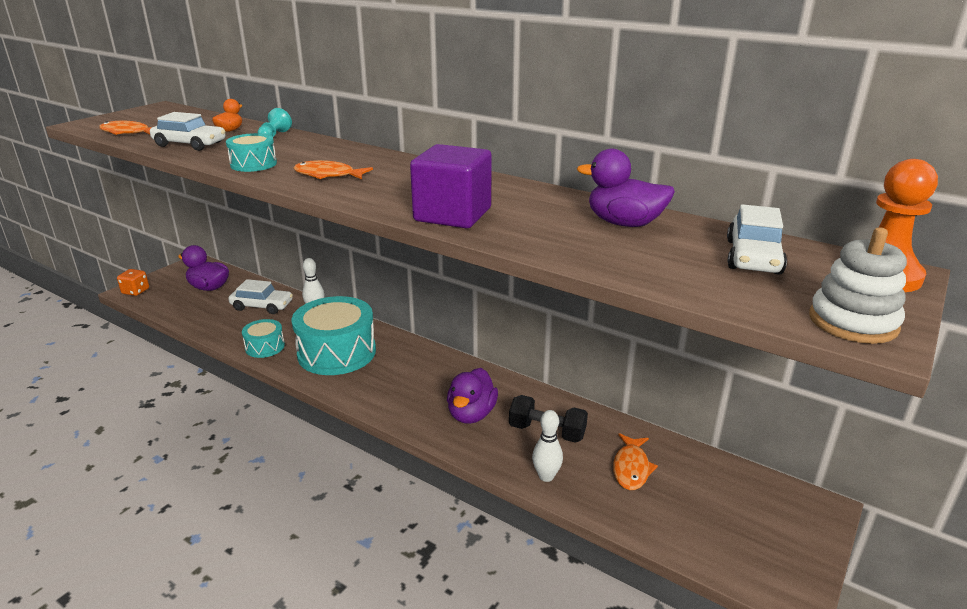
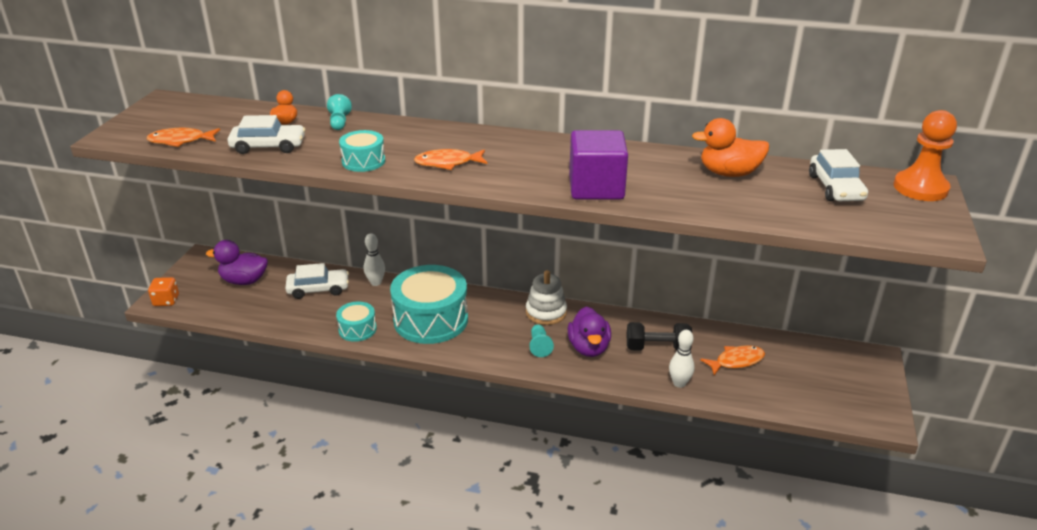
camera: 20 degrees left, 5 degrees up
purple duck [577,149,675,227] -> orange duck [692,118,769,177]
orange fish [613,433,658,490] -> orange fish turned 105 degrees counterclockwise [700,345,765,375]
white stacking toy [809,228,907,344] -> white stacking toy moved to [526,270,567,325]
none -> turquoise pawn [529,324,554,357]

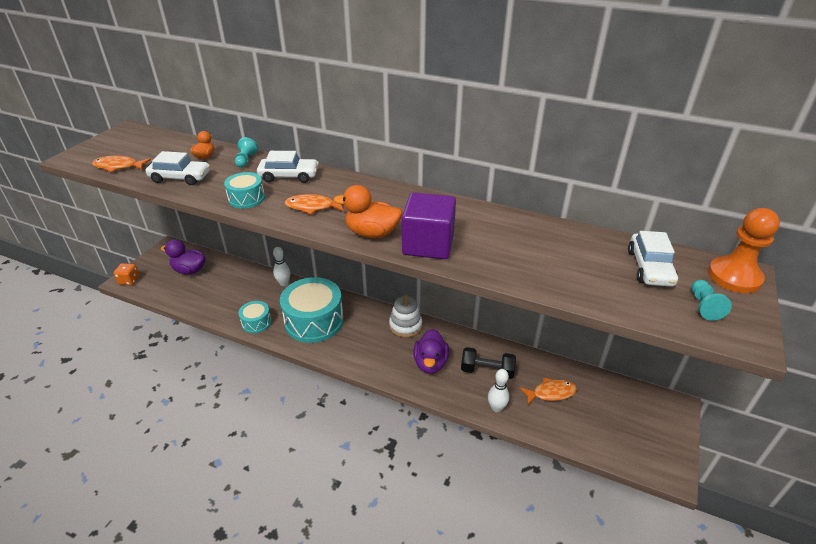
camera: 10 degrees right, 5 degrees up
white car [285,263,349,299] -> white car moved to [257,151,319,183]
turquoise pawn [529,324,554,357] -> turquoise pawn moved to [691,280,732,321]
orange duck [692,118,769,177] -> orange duck moved to [334,185,402,238]

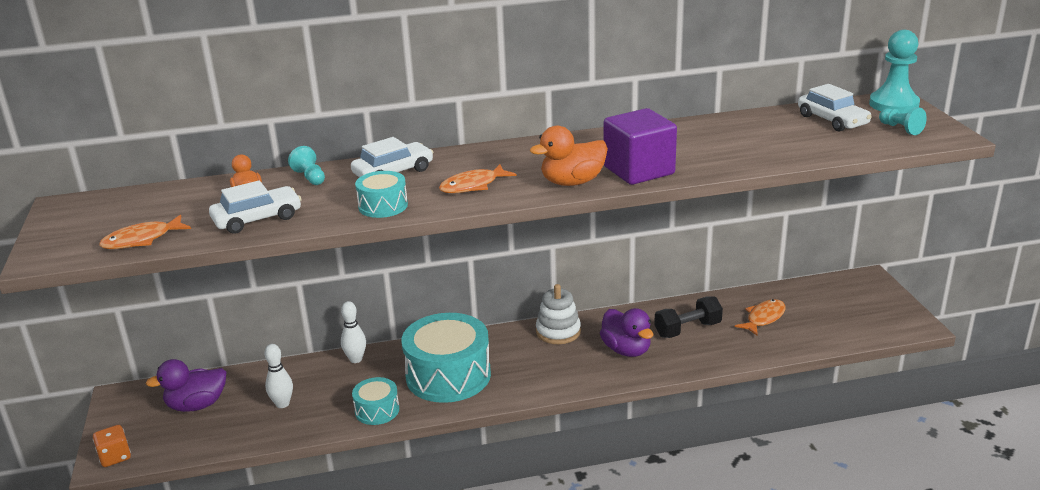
camera: 35 degrees left, 10 degrees down
white bowling pin [488,369,509,412] -> white bowling pin moved to [264,344,293,408]
orange pawn [708,208,780,293] -> turquoise pawn [869,30,920,114]

